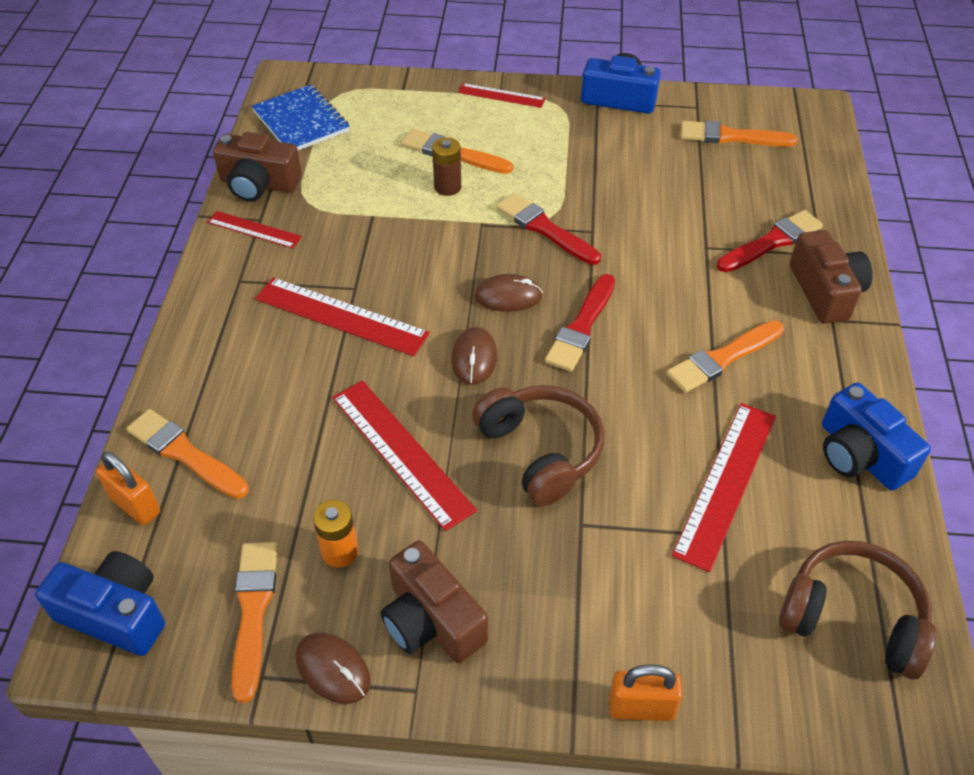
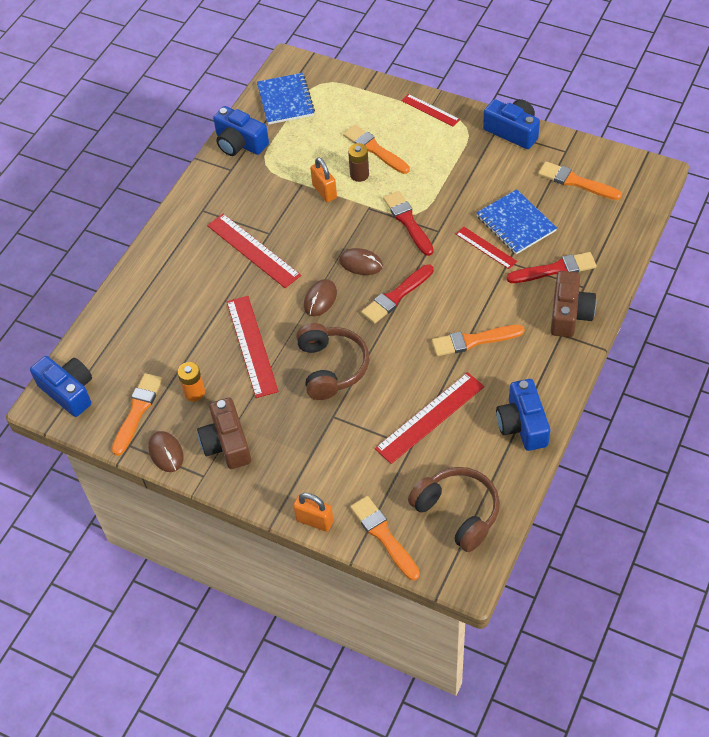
camera: 25 degrees right, 5 degrees up
orange padlock [96,452,160,525] -> orange padlock moved to [310,157,337,202]
orange brush [127,409,249,499] -> orange brush moved to [350,496,420,580]
red ruler [207,211,302,248] -> red ruler moved to [456,227,517,269]
brown camera [213,132,302,202] -> blue camera [213,106,269,156]
none -> blue notebook [476,189,557,254]

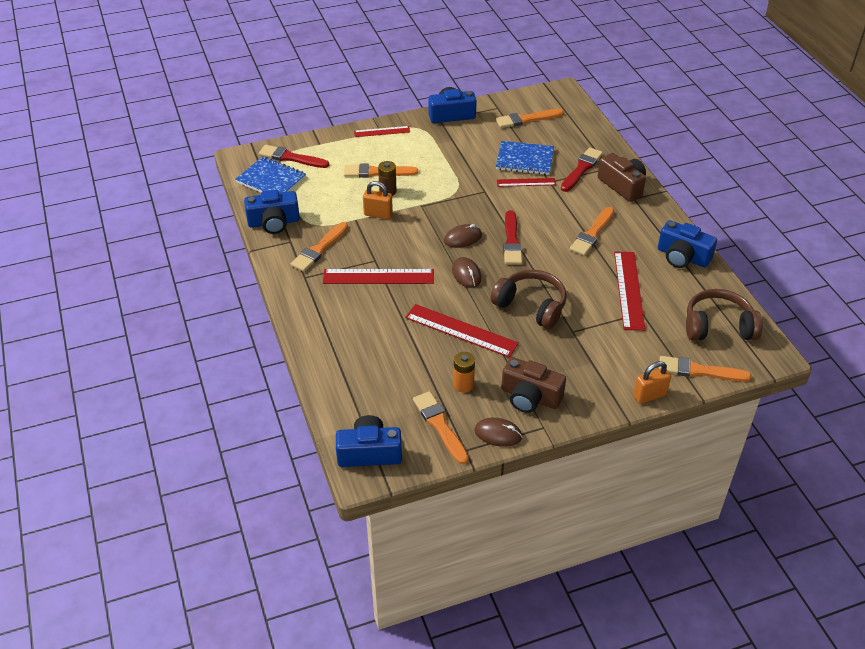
camera: 50 degrees left, 10 degrees down
red brush [383,191,434,256] -> red brush moved to [259,145,329,168]
none -> orange brush [291,222,348,272]

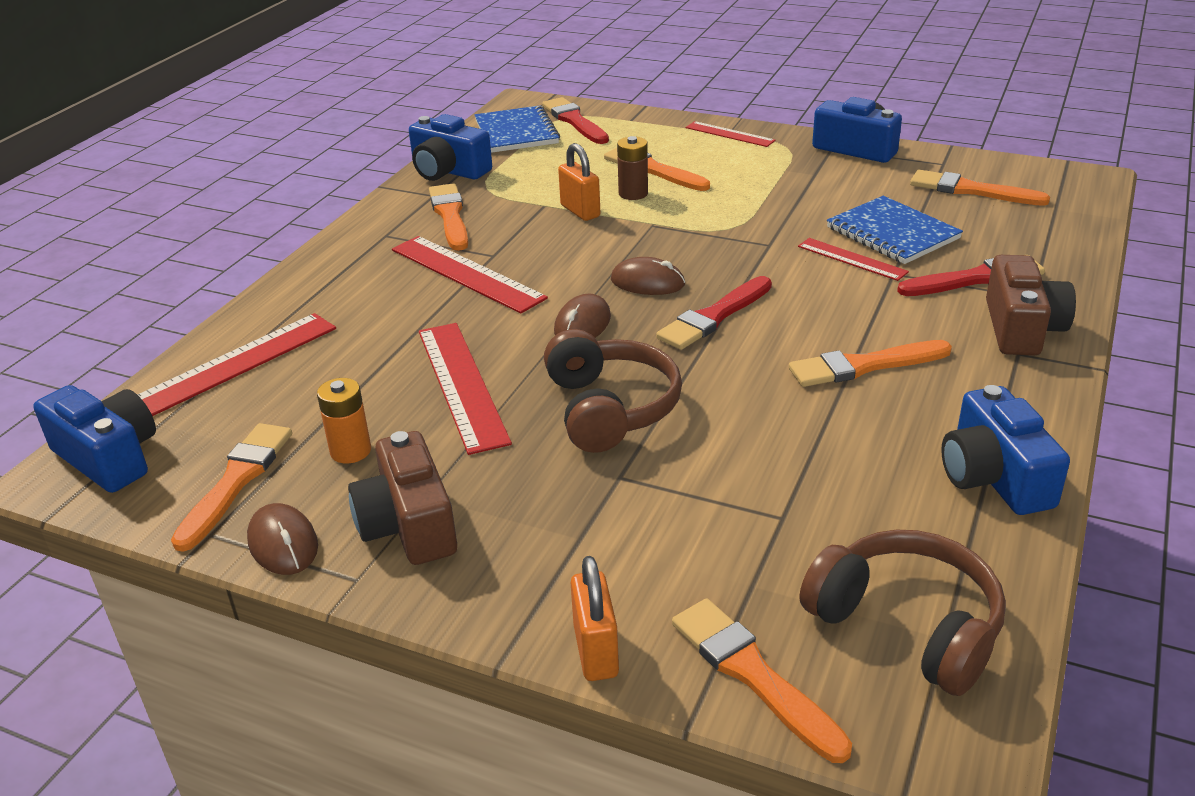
camera: 45 degrees right, 10 degrees down
orange brush [291,222,348,272] -> orange brush turned 90 degrees clockwise [429,183,468,251]
red ruler [614,252,646,331] -> red ruler moved to [137,313,336,416]
orange padlock [633,361,671,404] -> orange padlock turned 60 degrees clockwise [571,556,619,681]

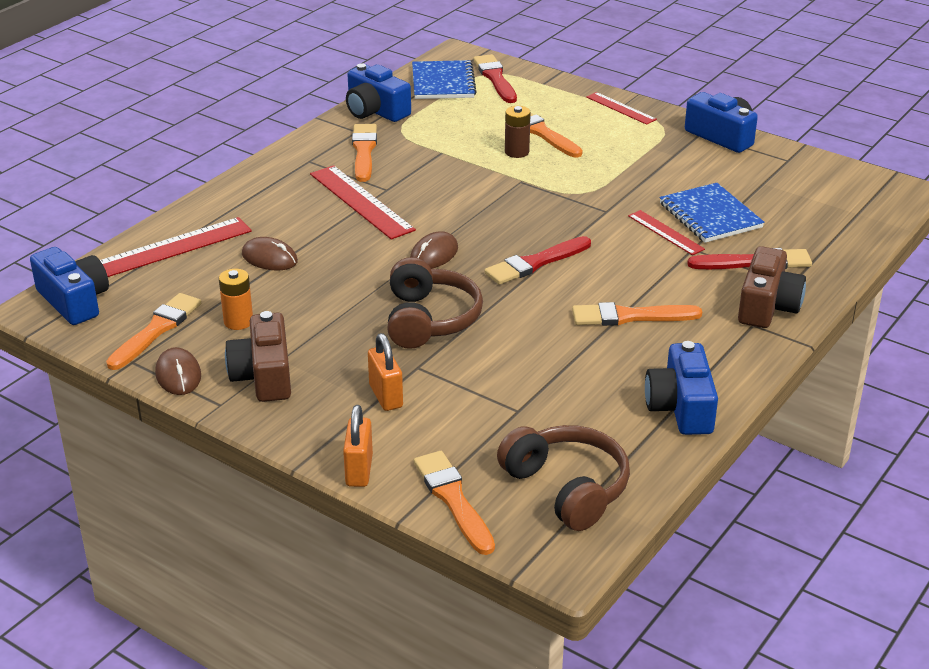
camera: 10 degrees right, 0 degrees up
red ruler [419,323,512,455] -> none
orange padlock [558,143,600,221] -> orange padlock moved to [368,333,403,411]
brown mouse [611,257,685,295] -> brown mouse moved to [242,237,298,270]
orange brush [910,170,1050,206] -> none

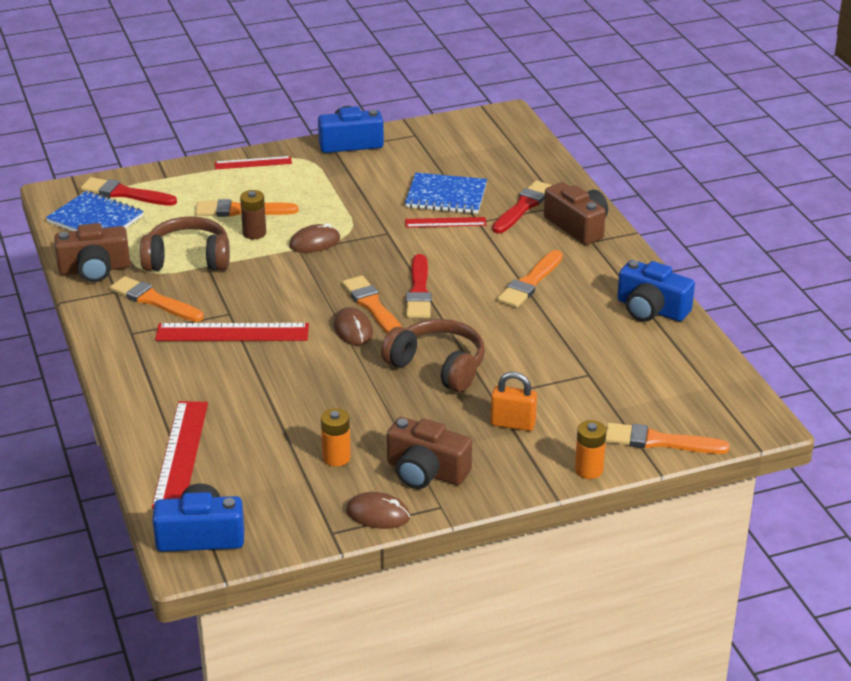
camera: 55 degrees left, 0 degrees up
orange brush [106,293,201,370] -> orange brush moved to [342,276,402,334]
brown mouse [242,237,298,270] -> brown mouse moved to [289,223,340,253]
orange padlock [343,405,373,487] -> orange battery [575,420,606,479]
blue camera [346,63,411,122] -> brown camera [54,223,130,282]
brown headphones [497,425,630,531] -> brown headphones moved to [140,216,230,271]

